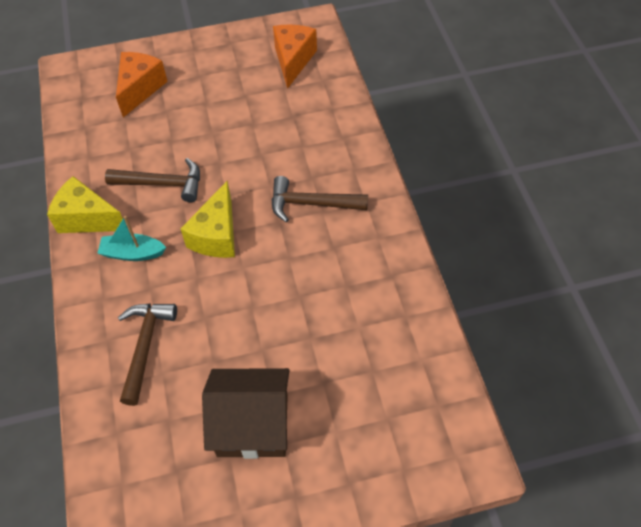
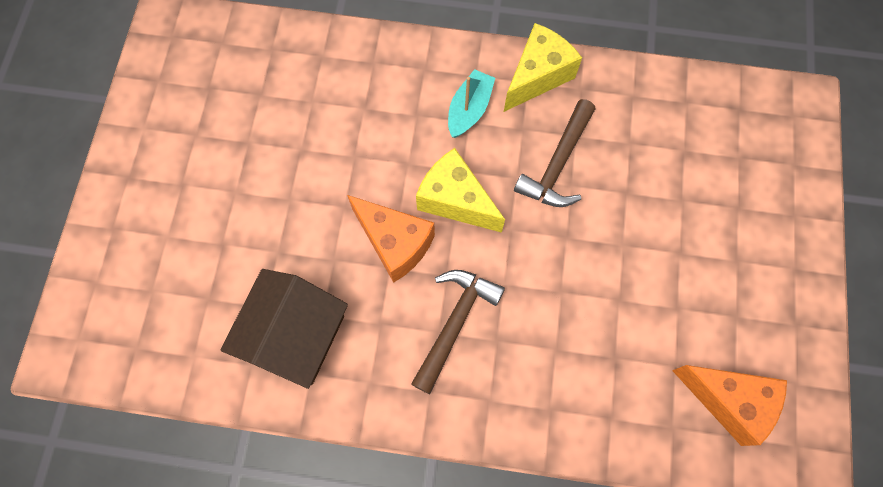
camera: 110 degrees right, 15 degrees up
orange cheese [116,52,168,117] -> orange cheese moved to [347,195,435,283]
brown hammer [118,304,177,406] -> none
brown house [202,368,290,459] -> brown house moved to [220,269,348,389]

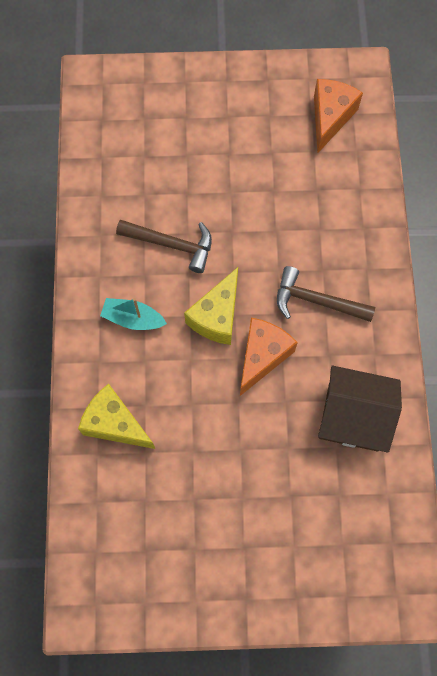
camera: 100 degrees left, 0 degrees up
yellow cheese [504,23,582,112] -> yellow cheese moved to [78,384,155,449]

